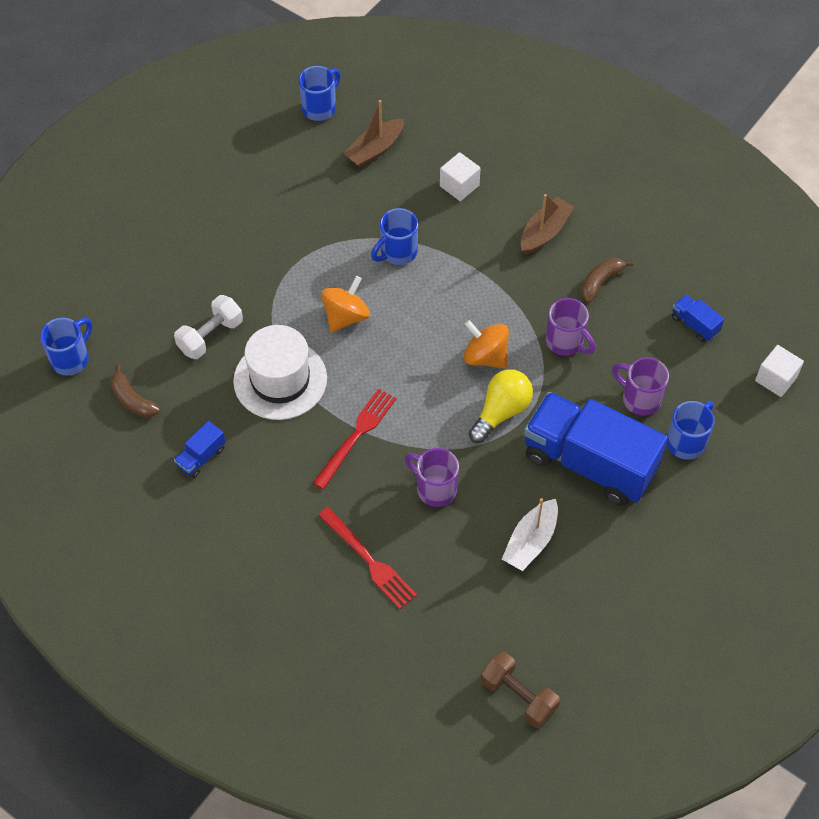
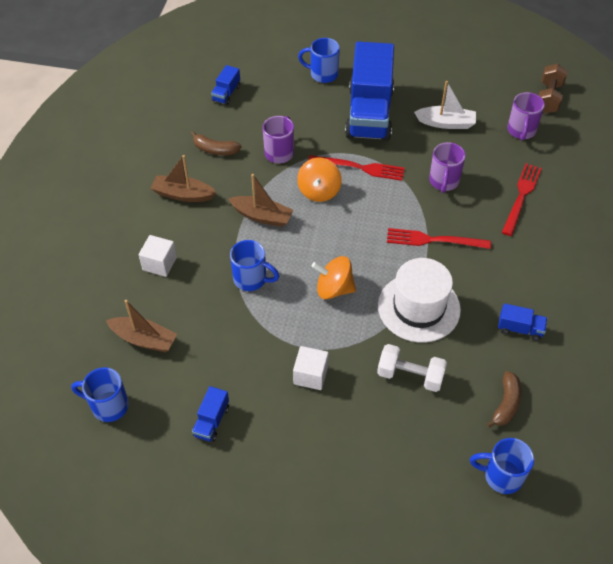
camera: 115 degrees left, 5 degrees down
yellow light bulb [469,370,533,443] -> red fork [308,155,405,181]
purple mug [612,357,669,416] -> purple mug moved to [507,92,545,141]
white cube [755,345,804,397] -> white cube moved to [293,346,329,390]
none -> blue truck [192,386,229,442]
none -> brown boat [229,174,293,227]

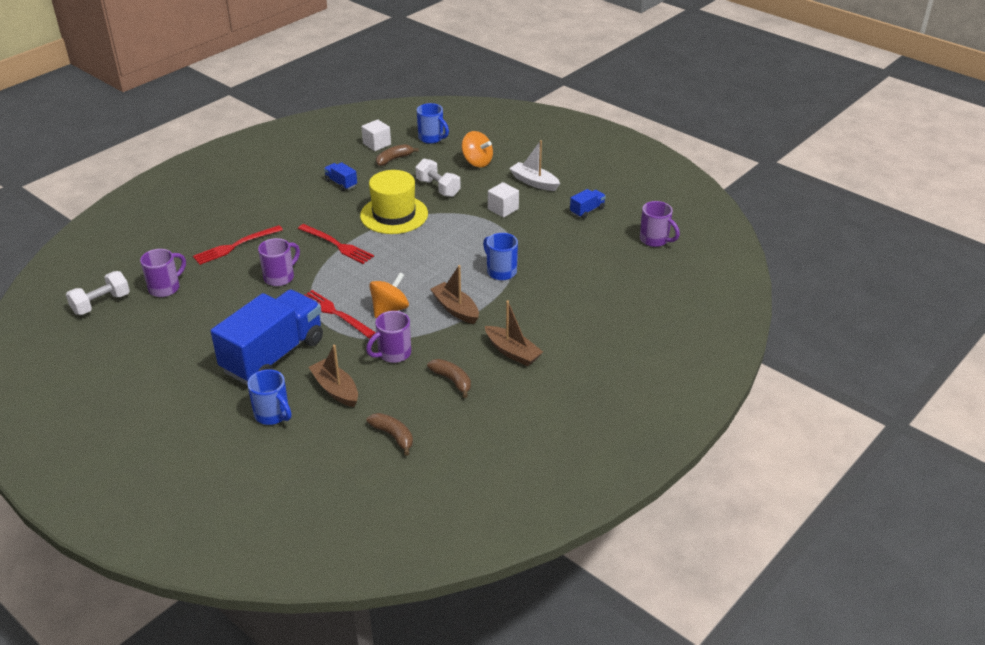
camera: 150 degrees left, 15 degrees down
blue mug [71,367,129,422] -> purple mug [640,201,680,247]
brown boat [106,300,177,352] -> brown boat moved to [309,345,358,407]
white cube [139,235,177,277] -> white cube moved to [361,119,391,151]
blue truck [211,65,240,105] -> brown banana [367,413,413,456]
orange spinning top [312,256,356,299] -> orange spinning top moved to [462,131,493,167]
white hat [378,258,461,342] -> yellow hat [360,170,428,234]
white boat [414,81,476,129] -> white boat moved to [509,140,560,191]
brown dumbbell [539,64,568,113] -> white dumbbell [66,271,130,315]

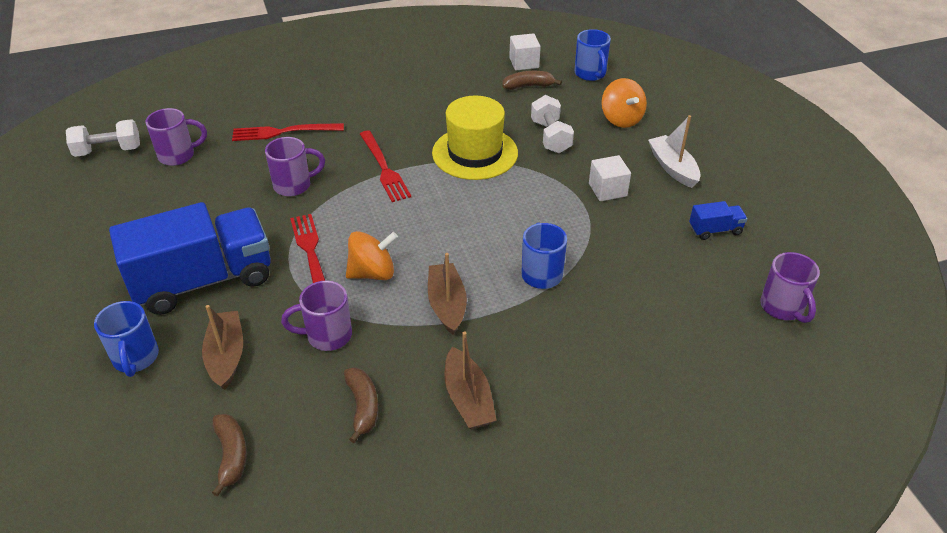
camera: 30 degrees right, 5 degrees up
blue truck [324,162,357,191] -> none

